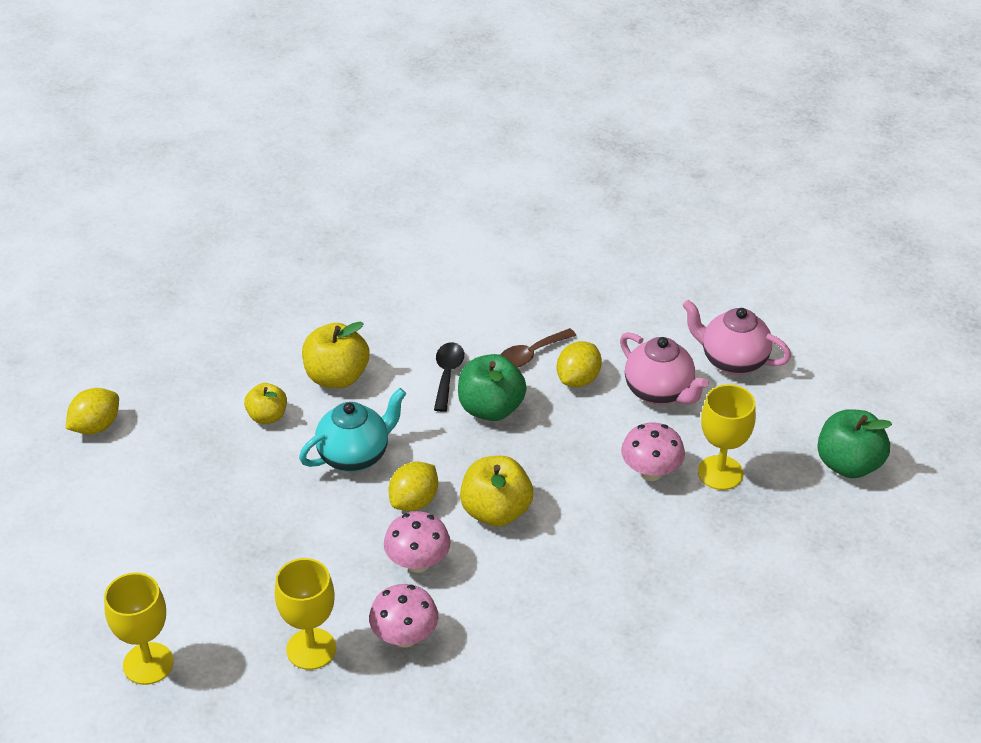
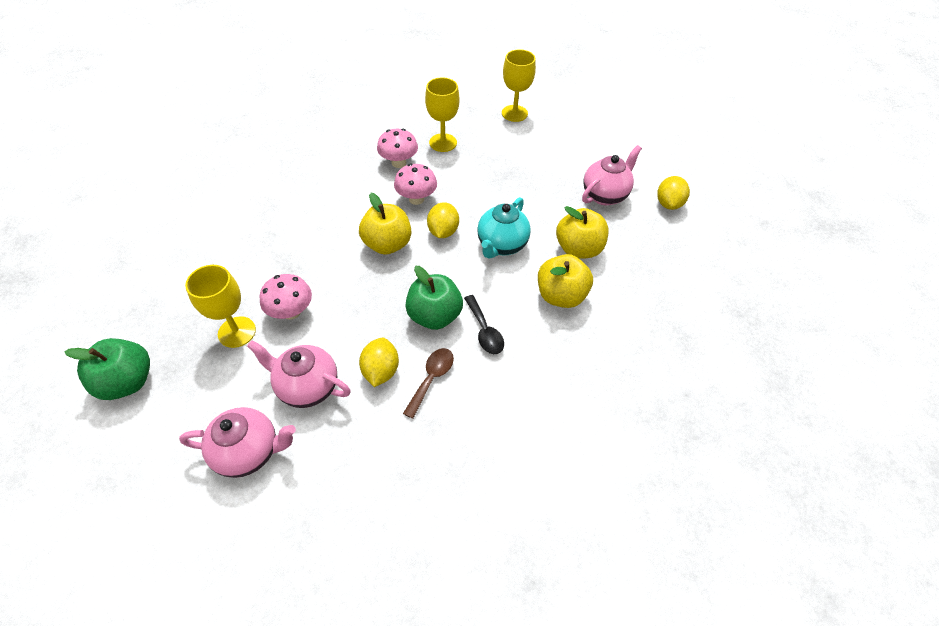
camera: 150 degrees right, 10 degrees up
yellow apple [244,383,287,424] -> yellow apple [556,206,609,259], size x1.62
none -> pink teapot [582,145,642,205]

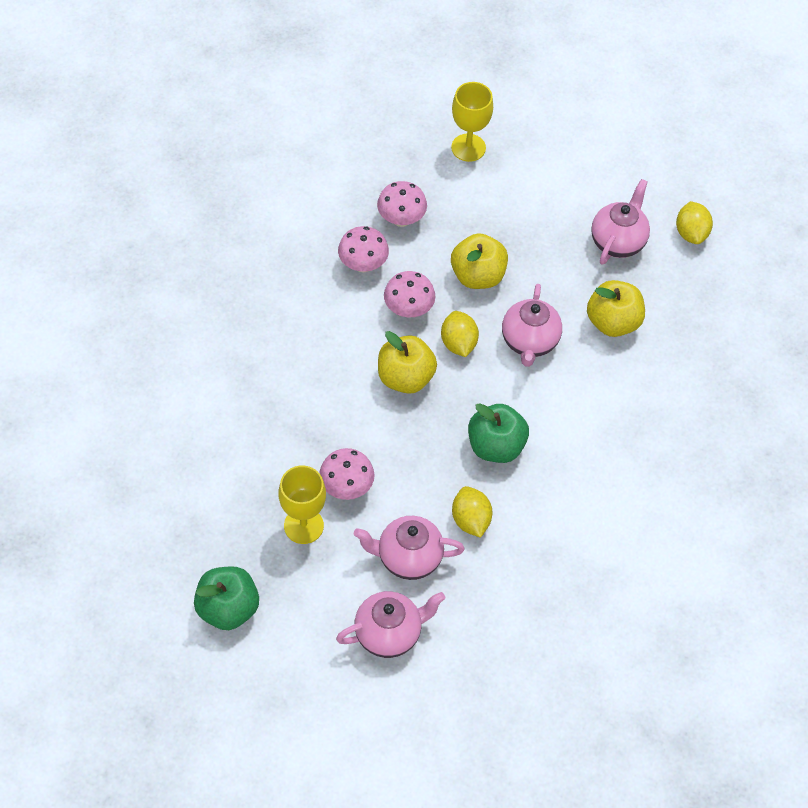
camera: 20 degrees left, 5 degrees up
brown spoon [403,348,454,419] -> none
yellow goblet [425,77,459,152] -> pink mushroom [377,181,427,227]
black spoon [464,295,504,354] -> none
turquoise teapot [477,197,531,259] -> pink teapot [502,284,562,367]
yellow apple [538,254,593,308] -> yellow apple moved to [451,233,508,289]

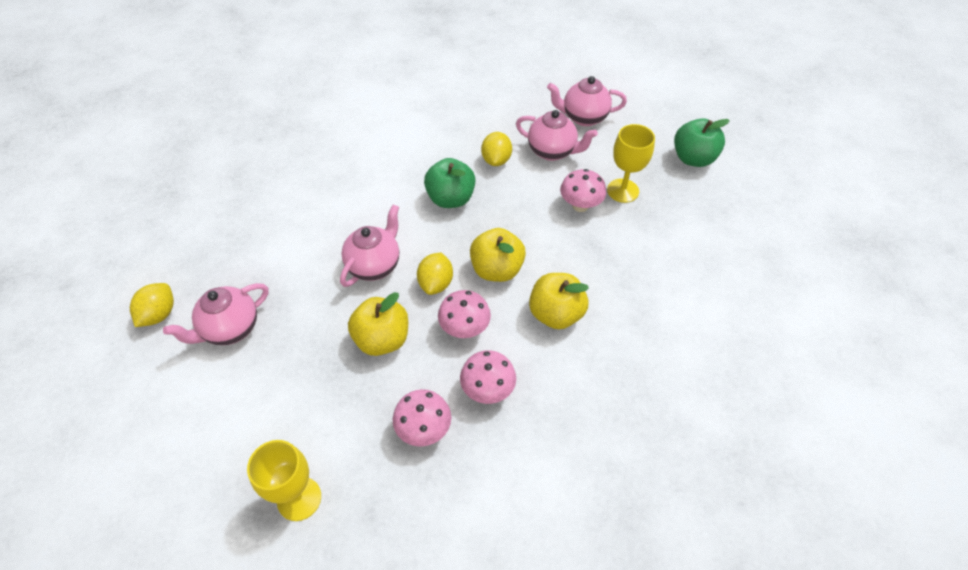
camera: 155 degrees left, 5 degrees down
yellow apple [587,280,645,337] -> yellow apple moved to [529,273,589,329]

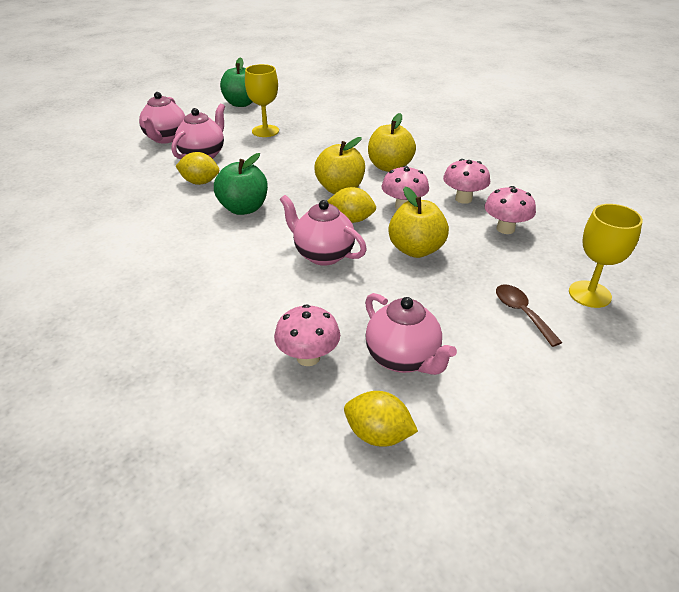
camera: 85 degrees left, 15 degrees down
pink mushroom [560,169,606,212] -> pink mushroom moved to [274,304,340,366]
none -> brown spoon [496,284,563,347]

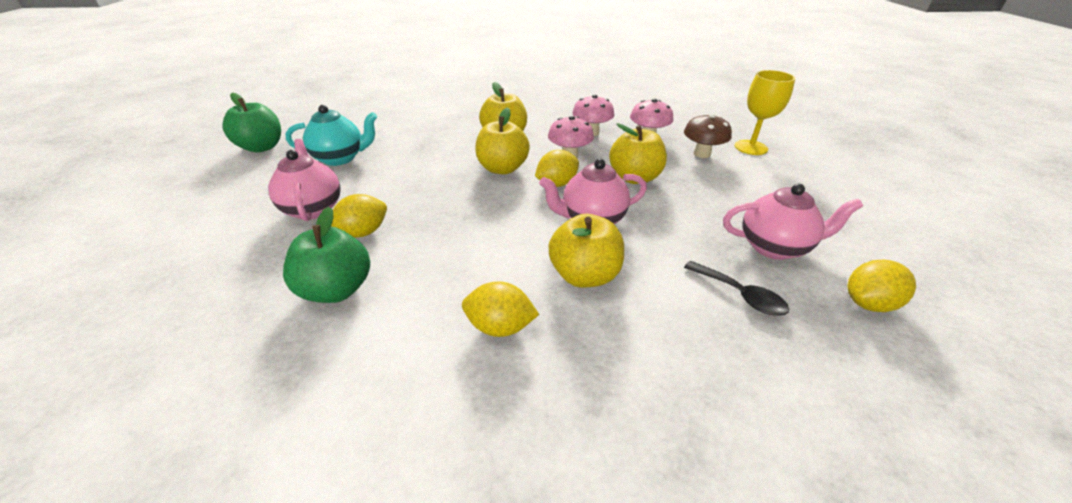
camera: 50 degrees left, 0 degrees up
pink teapot [139,92,185,143] -> none
green apple [214,153,268,215] -> green apple moved to [283,207,370,303]
yellow goblet [245,64,279,137] -> turquoise teapot [285,105,377,166]
pink mushroom [274,304,340,366] -> black spoon [684,261,789,316]
brown spoon [496,284,563,347] -> none
none -> yellow lemon [462,281,539,337]
none -> yellow apple [548,214,624,288]
none -> brown mushroom [684,114,732,158]

